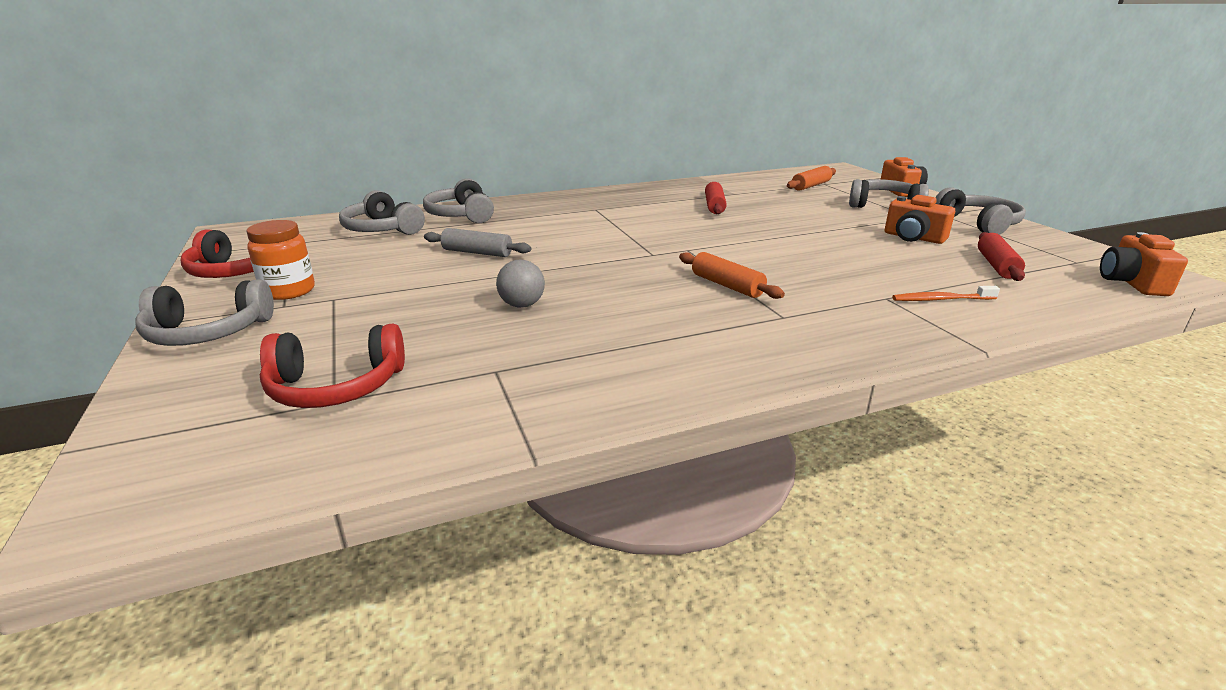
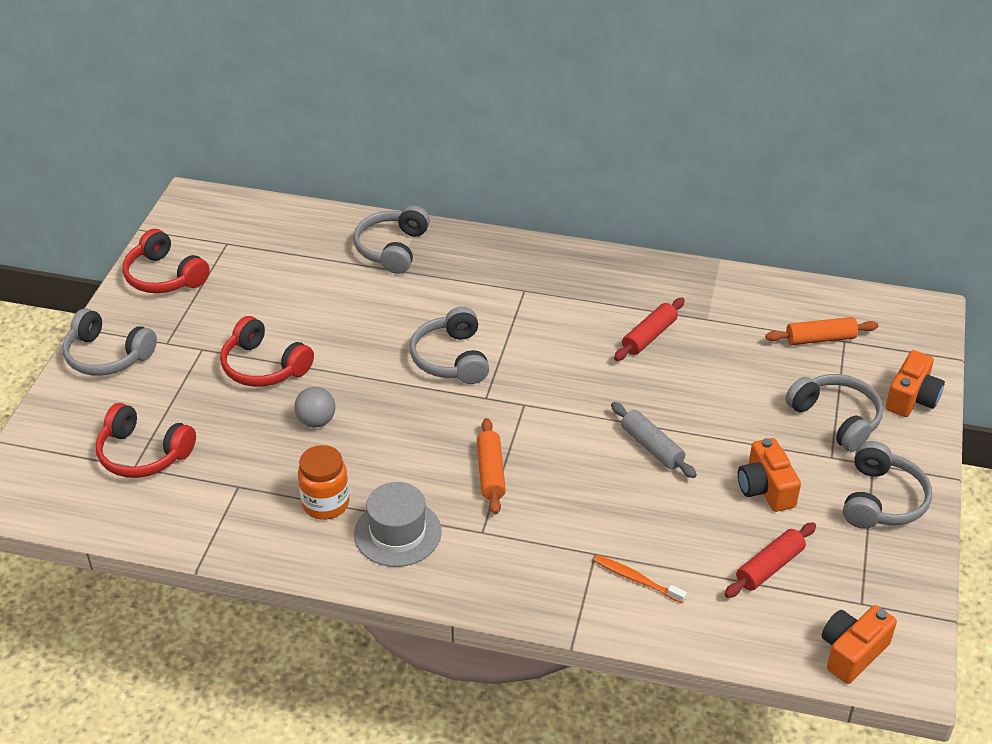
camera: 35 degrees right, 15 degrees up
orange jar [247,220,315,300] -> orange jar moved to [298,445,349,520]
grey headphones [339,190,425,235] -> grey headphones moved to [410,307,489,384]
grey rolling pin [424,228,531,257] -> grey rolling pin moved to [611,402,697,478]
none -> red headphones [220,316,314,387]
none -> grey hat [354,482,442,567]

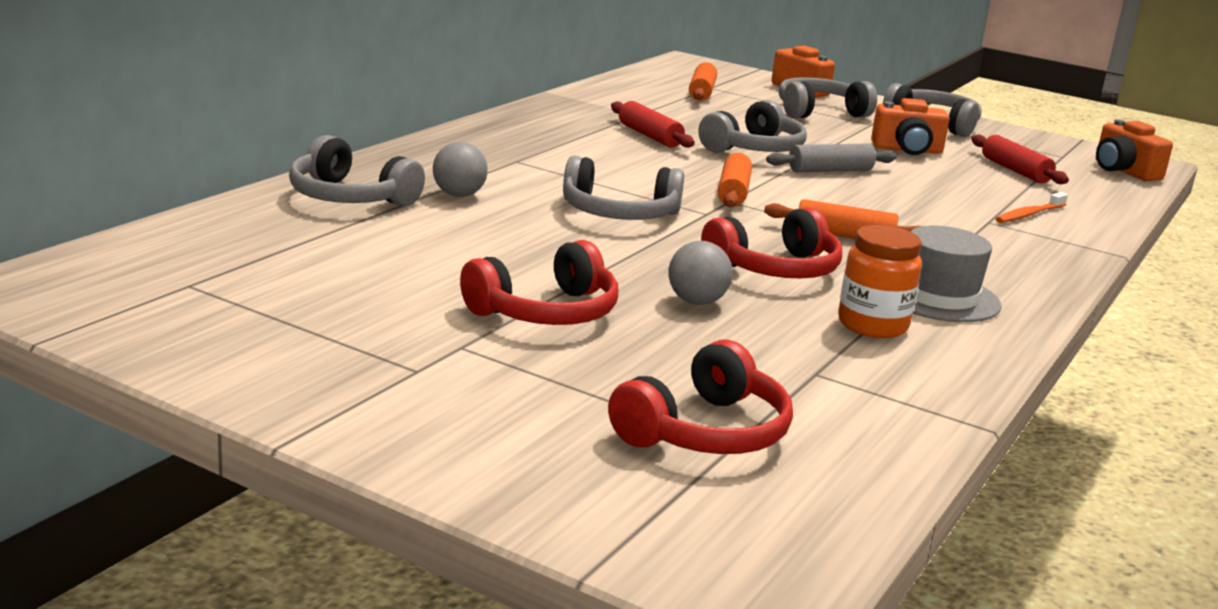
camera: 75 degrees left, 20 degrees down
grey headphones [62,308,157,376] -> grey headphones moved to [698,100,807,153]
red headphones [123,229,210,293] -> red headphones moved to [701,207,842,278]
none -> grey ball [433,142,488,197]
none -> orange rolling pin [718,153,752,207]

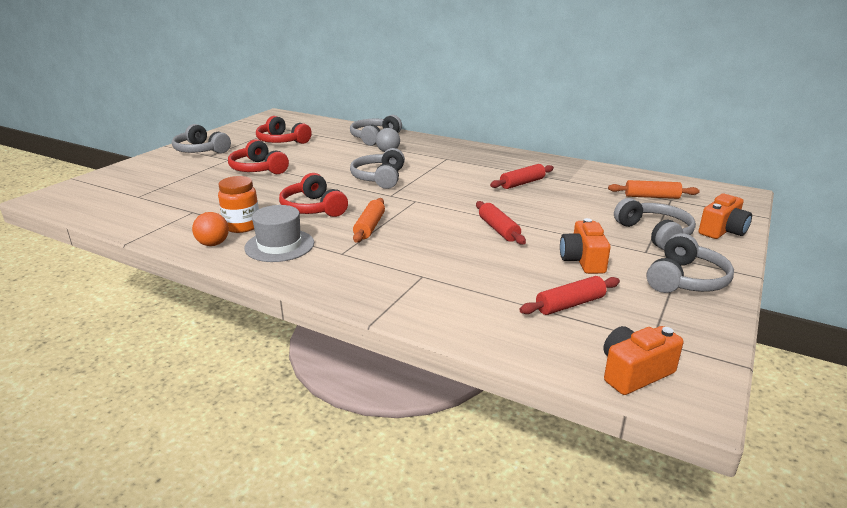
camera: 90 degrees right, 5 degrees up
red headphones [608,339,793,454] -> red headphones moved to [256,116,312,144]
grey ball [668,241,733,305] -> none
grey headphones [698,100,807,153] -> grey headphones moved to [172,124,231,154]
orange rolling pin [718,153,752,207] -> none
grey rolling pin [766,144,897,172] -> red rolling pin [476,201,526,244]
orange toothbrush [995,192,1068,223] -> none
none -> orange ball [192,212,229,246]

